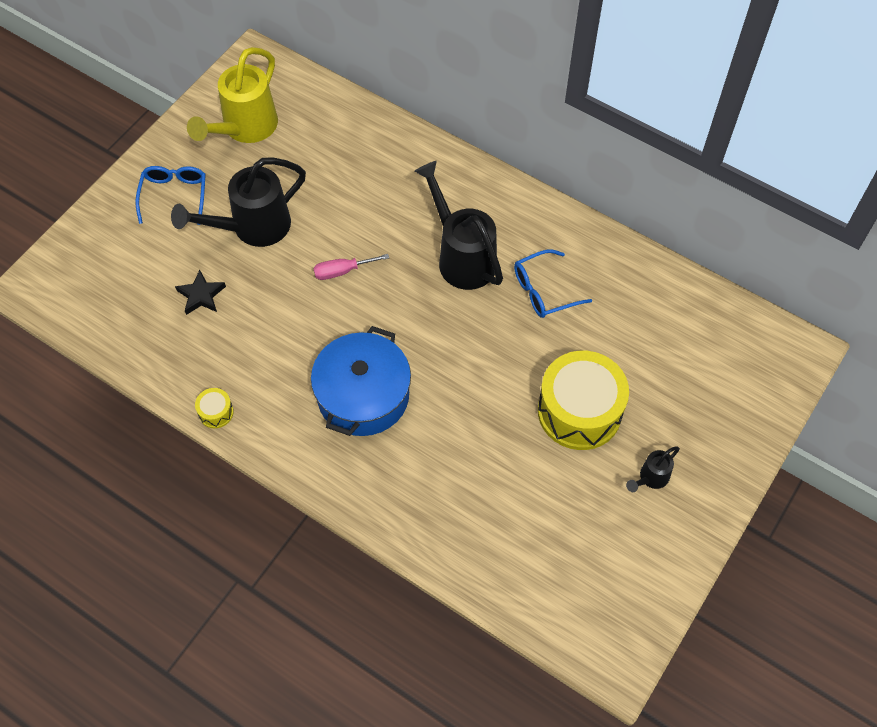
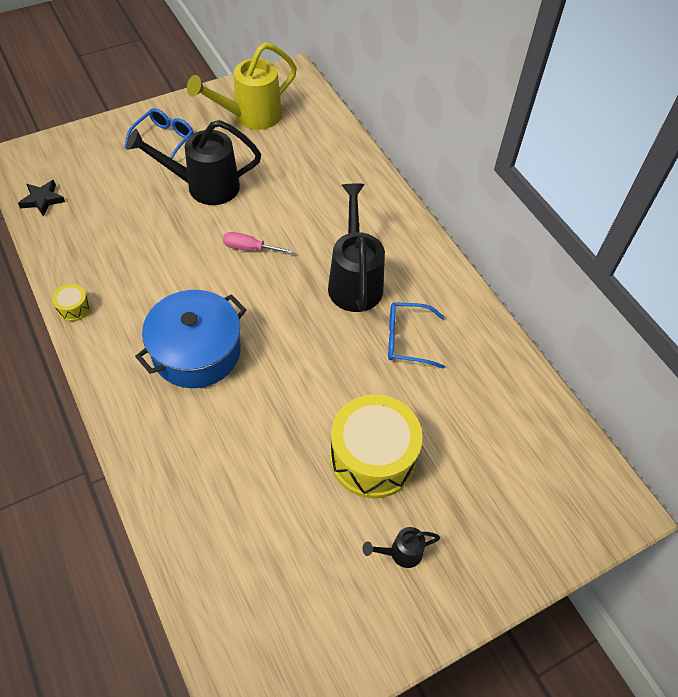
camera: 25 degrees right, 5 degrees down
black star [175,270,226,315] -> black star moved to [18,180,65,217]

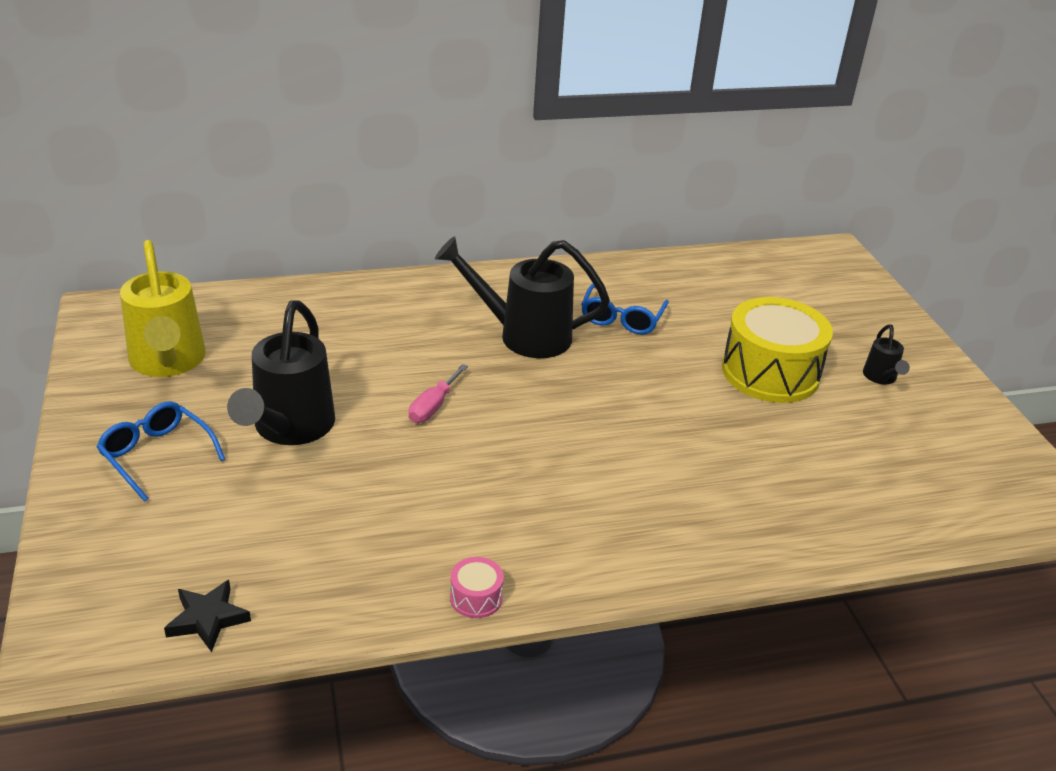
camera: 75 degrees left, 20 degrees down
yellow drum [52,284,90,321] -> pink drum [450,557,504,618]
blue pot [135,290,247,388] -> none

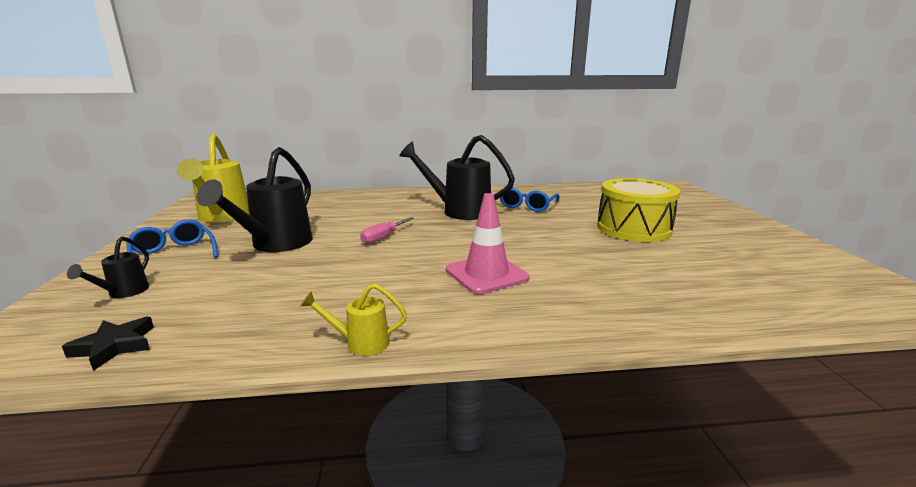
camera: 10 degrees right, 15 degrees down
pink drum [450,557,504,618] -> yellow watering can [301,283,407,356]
black watering can [863,324,910,384] -> black watering can moved to [67,236,149,298]
none -> pink traffic cone [446,193,529,294]

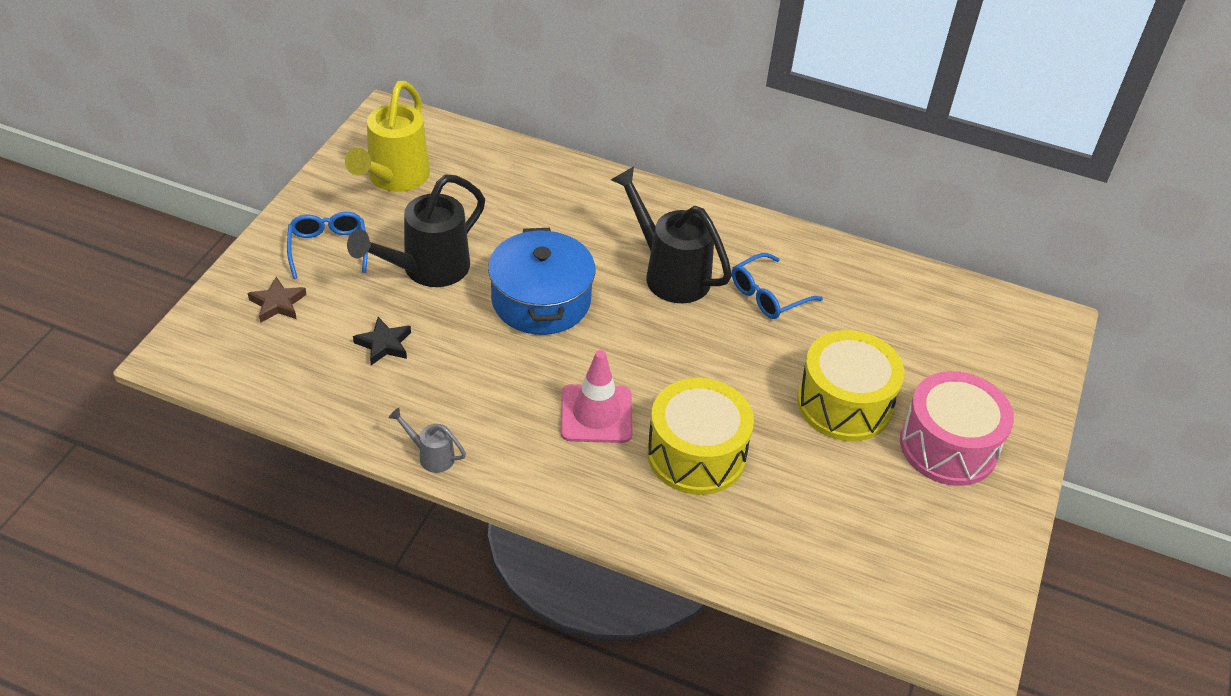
camera: 25 degrees right, 25 degrees up
black star [62,317,154,371] -> black star moved to [353,317,411,365]
black watering can [67,236,149,298] -> brown star [247,277,307,323]
yellow watering can [301,283,407,356] -> grey watering can [388,408,466,473]
pink screwdriver [360,217,414,244] -> blue pot [488,228,595,335]
none -> yellow drum [647,378,754,495]
none -> pink drum [900,371,1014,486]

